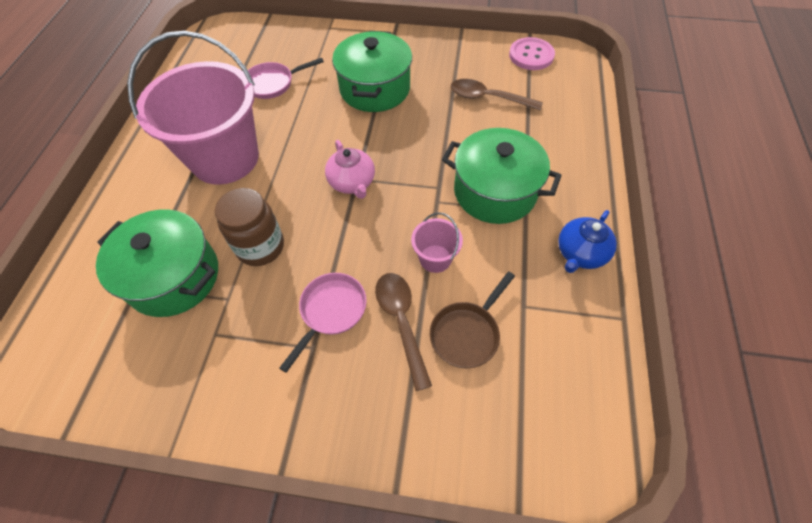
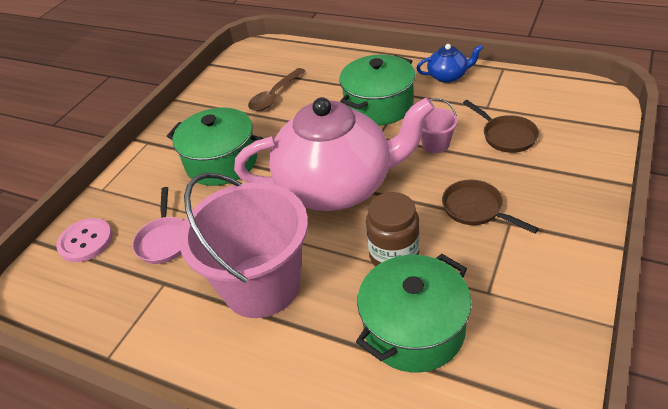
camera: 70 degrees left, 15 degrees down
pink pan [279,273,367,373] -> brown pan [442,180,539,234]
pink teapot [325,140,375,199] -> pink teapot [234,97,435,211], size x2.45
brown spoon [375,273,432,391] -> none
pink button [509,37,555,70] -> pink button moved to [56,218,113,262]
blue teapot [558,210,617,273] -> blue teapot turned 60 degrees counterclockwise [417,44,483,83]

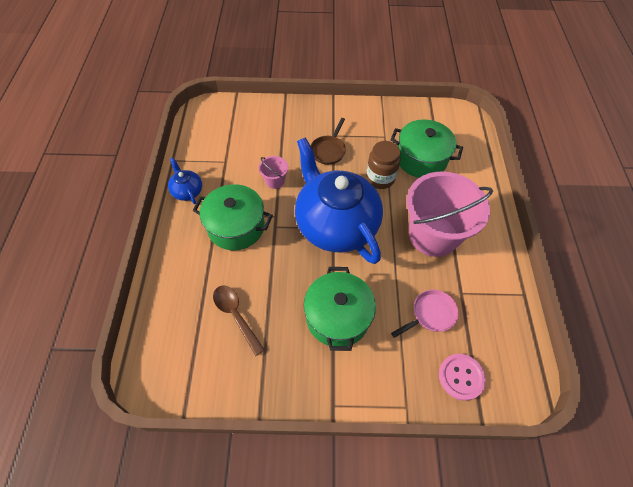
camera: 120 degrees left, 15 degrees up
pink teapot [234,97,435,211] -> blue teapot [295,137,383,264]
brown spoon [248,68,305,111] -> brown spoon turned 135 degrees counterclockwise [213,286,265,356]
brown pan [463,100,539,153] -> none

